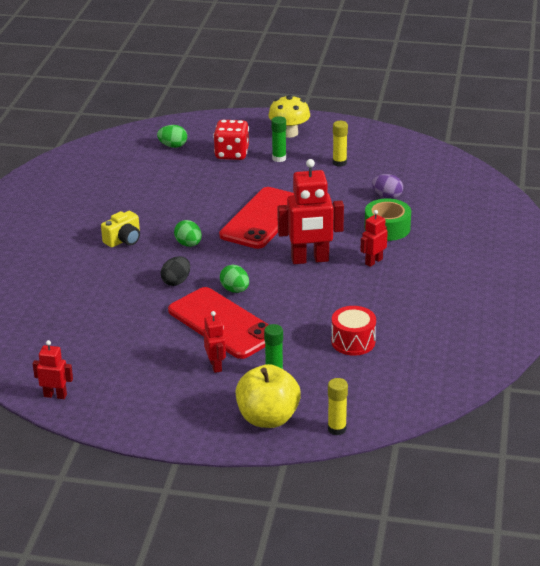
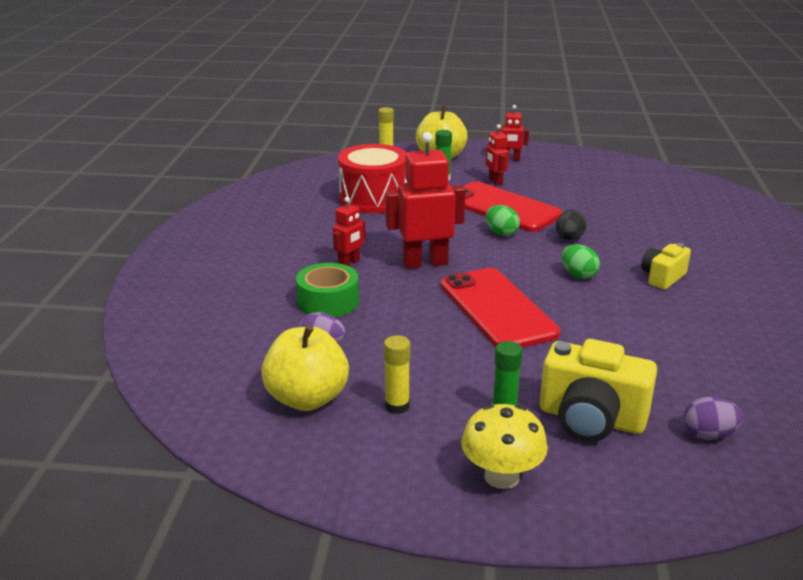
camera: 175 degrees right, 5 degrees down
red robot [33,340,73,399] -> red robot moved to [497,105,529,161]
green egg [157,125,187,148] -> purple egg [684,397,743,440]
red dice [213,120,249,160] -> yellow camera [540,339,657,442]
red phone [219,187,294,249] -> red phone turned 45 degrees counterclockwise [441,268,560,348]
red drum [331,306,376,356] -> red drum [338,144,407,213], size x1.65
none -> yellow apple [261,325,349,411]

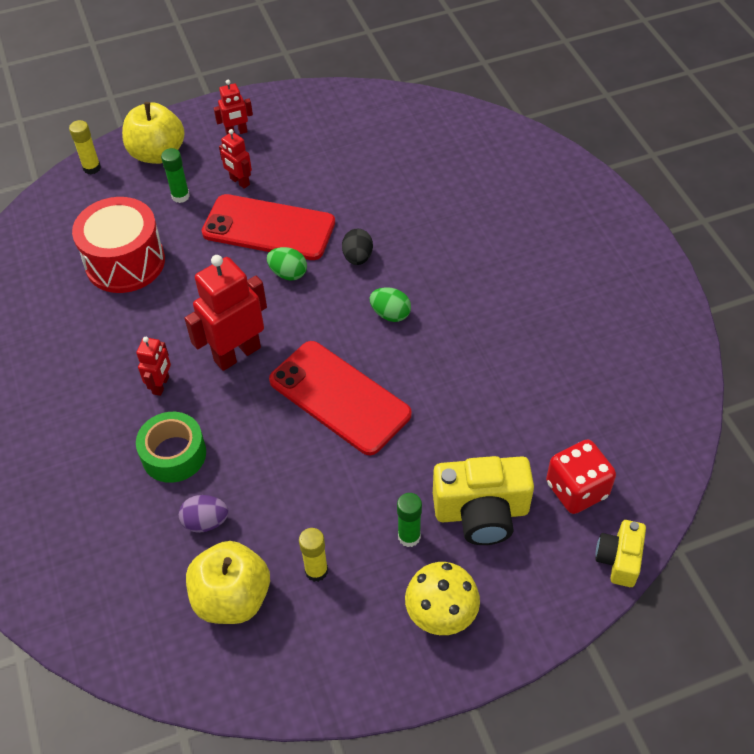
camera: 25 degrees left, 25 degrees up
yellow camera [641,243,691,290] -> yellow camera moved to [595,520,646,587]
purple egg [684,397,743,440] -> red dice [546,439,616,514]

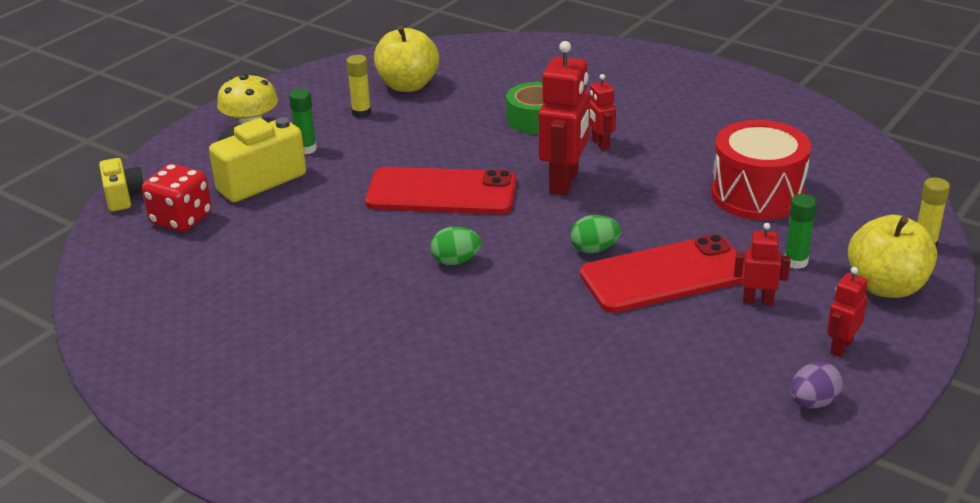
camera: 145 degrees right, 20 degrees down
purple egg [179,495,229,533] -> purple egg moved to [790,361,843,408]
black egg [342,229,373,265] -> none

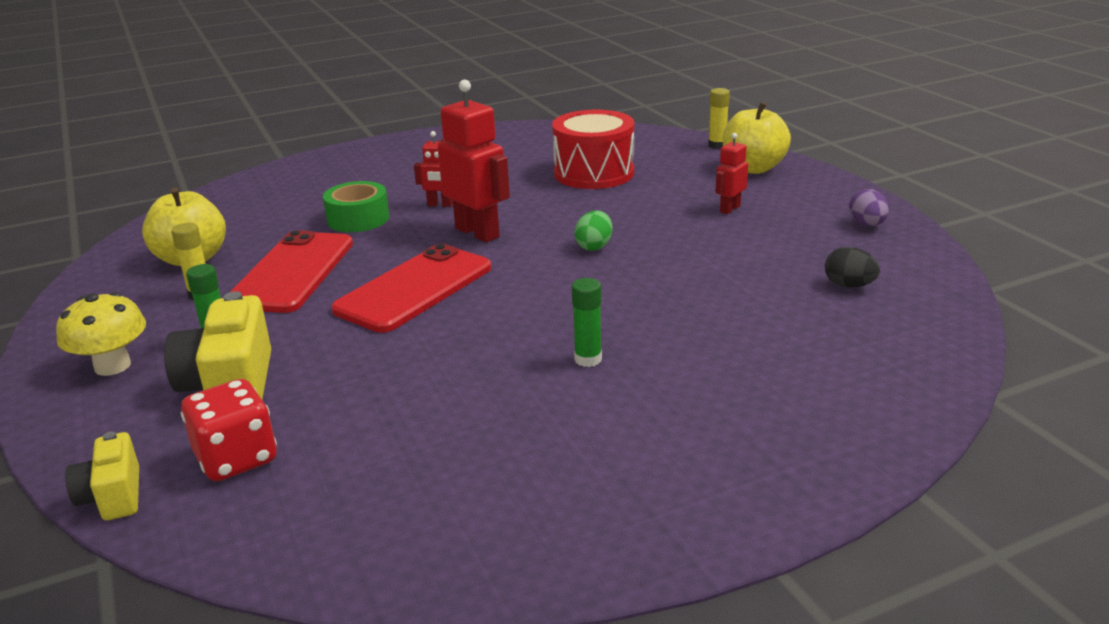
camera: 60 degrees left, 5 degrees down
yellow camera [99,158,145,211] -> yellow camera turned 120 degrees counterclockwise [65,431,139,520]
green egg [431,227,481,265] -> none
red phone [580,234,744,313] -> red phone moved to [230,230,353,313]
green glue stick [785,194,817,269] -> green glue stick moved to [572,278,602,367]
red robot [827,267,868,357] -> none
none -> black egg [825,247,880,287]

